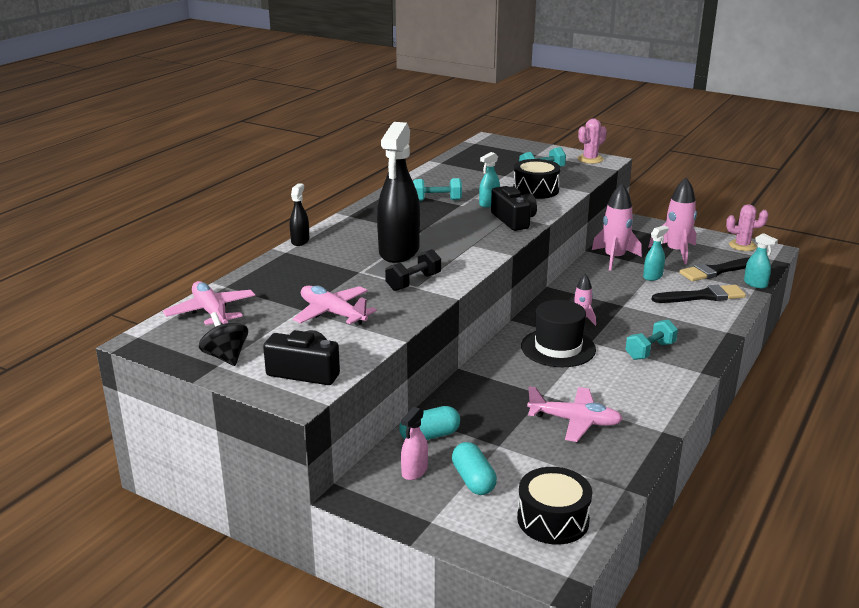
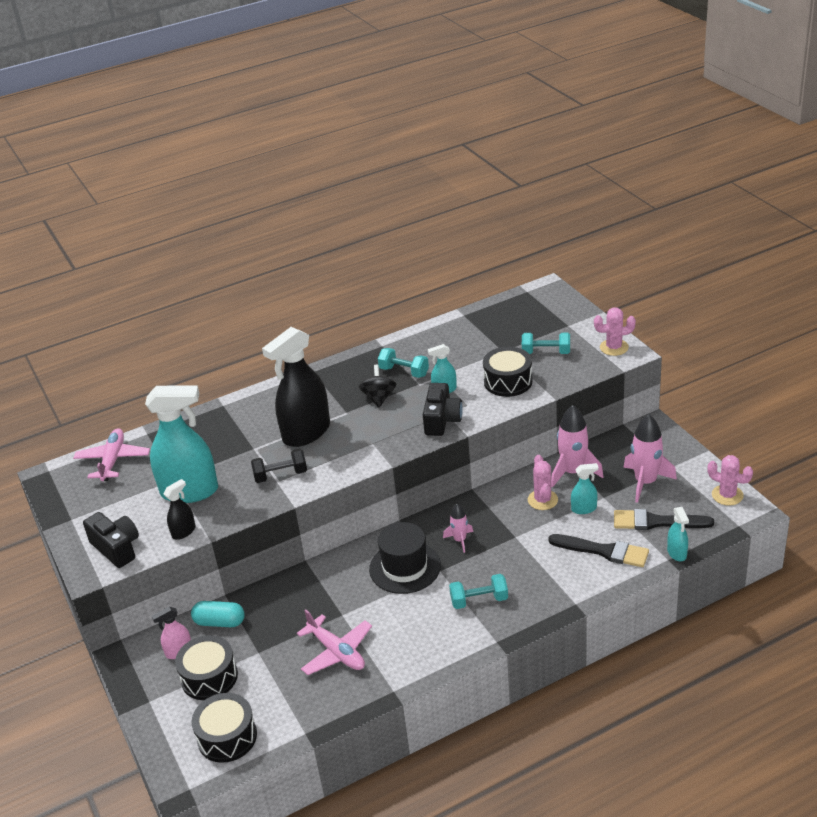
camera: 35 degrees right, 10 degrees up
black spinning top [199,312,248,366] -> black spinning top moved to [359,365,396,408]
black spray bottle [290,183,309,246] -> black spray bottle moved to [163,479,196,540]
pink plane [293,286,377,326] -> turquoise spray bottle [145,386,218,503]
turquoise capsule [452,442,497,495] -> black drum [175,635,238,700]
none -> pink cactus [528,455,558,510]

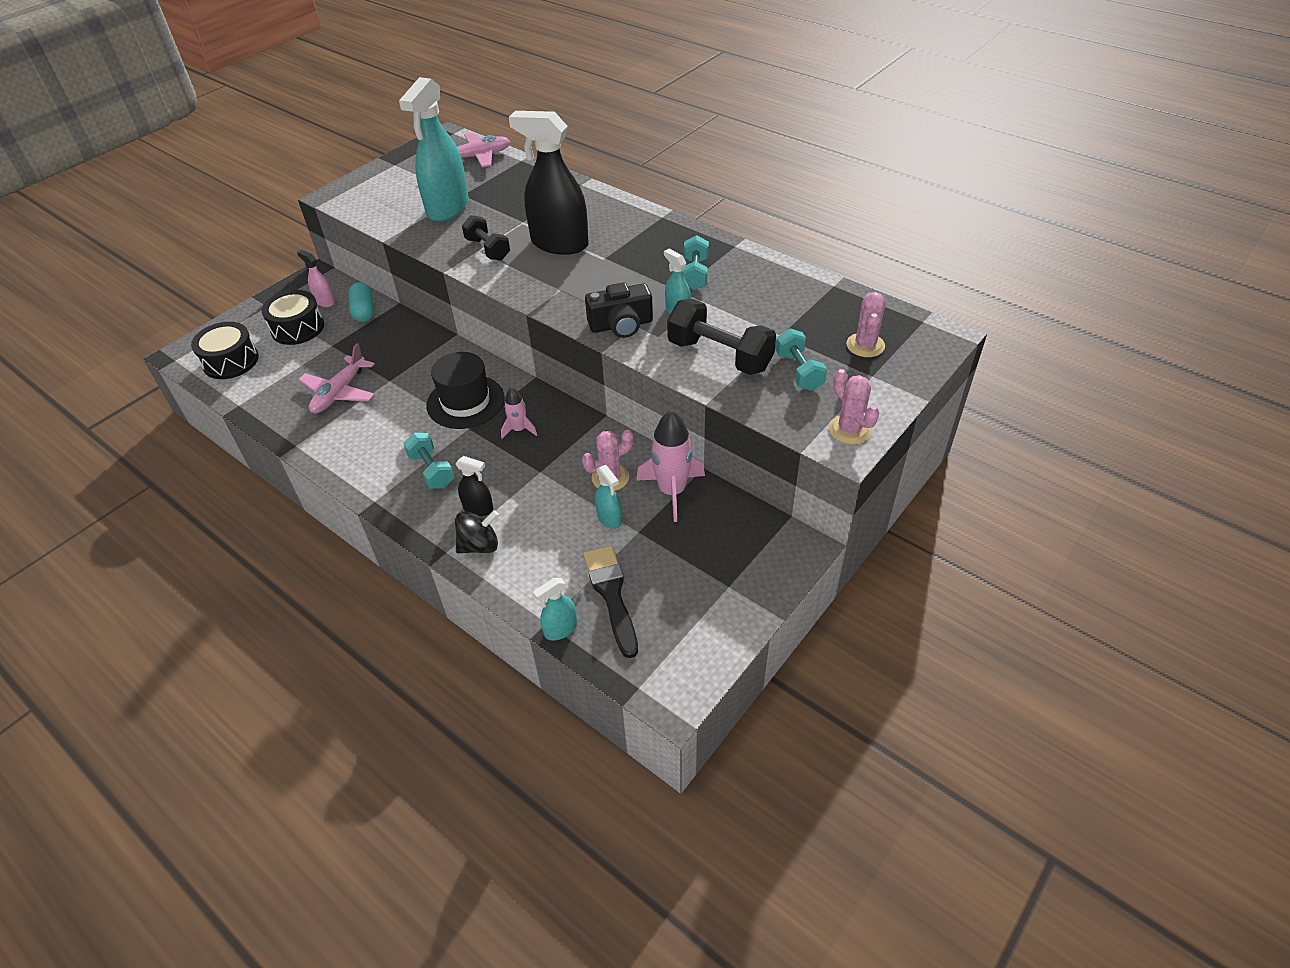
camera: 65 degrees right, 10 degrees up
black camera [83,512,139,568] -> none
turquoise spray bottle [145,386,218,503] -> turquoise spray bottle turned 45 degrees clockwise [399,77,469,222]
black spray bottle [163,479,196,540] -> black spray bottle moved to [456,456,493,516]
black spinning top [359,365,396,408] -> black spinning top moved to [455,510,498,553]
black drum [483,347,532,397] -> black dumbbell [667,299,776,375]
black brush [548,534,649,567] -> none
pink rocket [623,414,677,503] -> none
pink cactus [707,455,753,506] -> pink cactus moved to [846,292,886,357]

